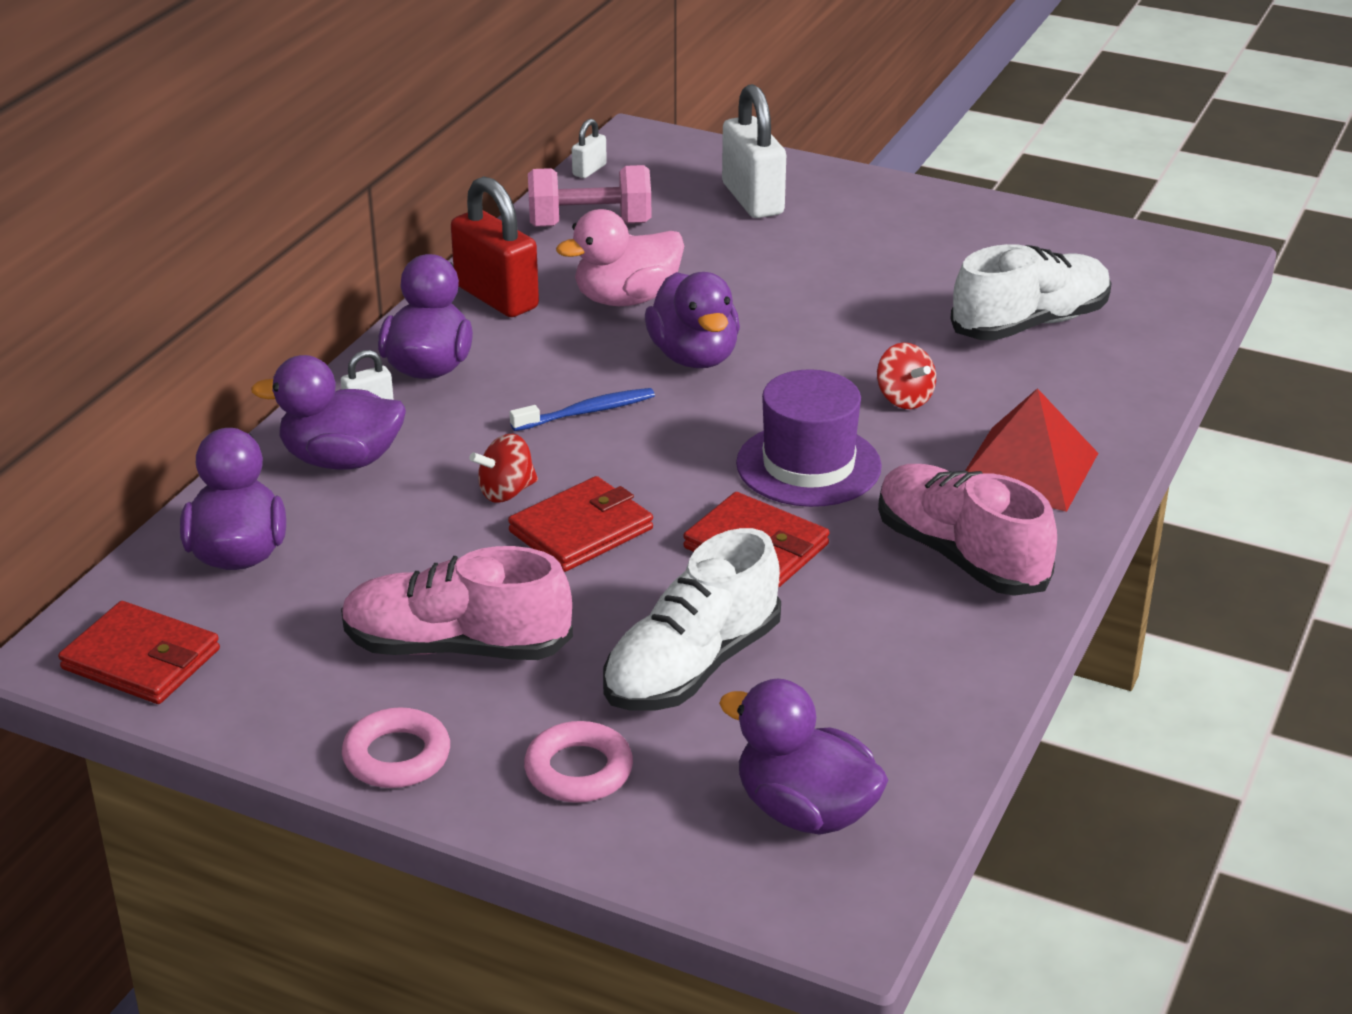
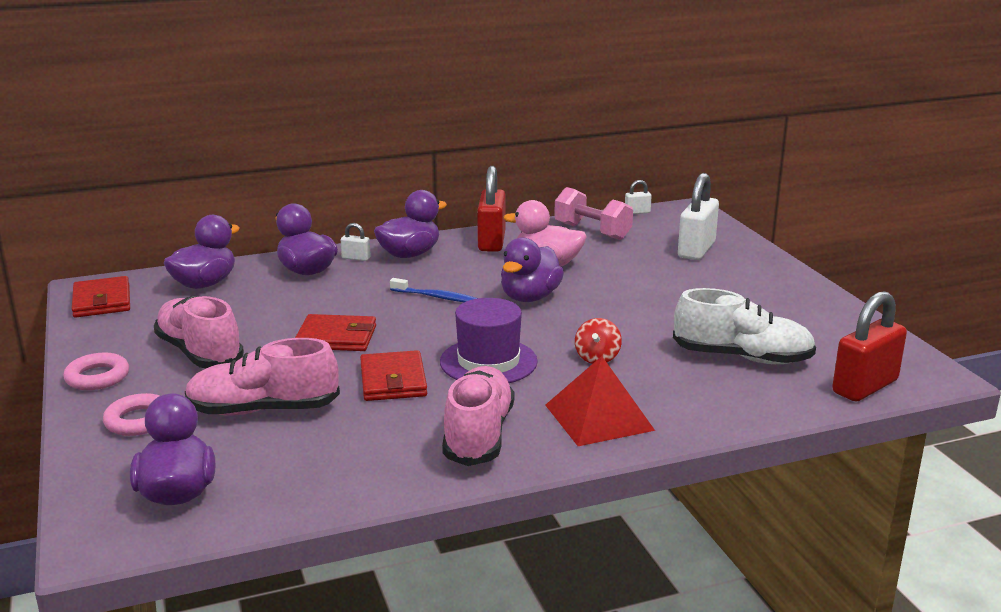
camera: 45 degrees right, 10 degrees down
red spinning top [470,434,538,503] -> none
white shoe [603,528,781,711] -> pink shoe [185,338,340,415]
none -> red padlock [832,291,907,402]

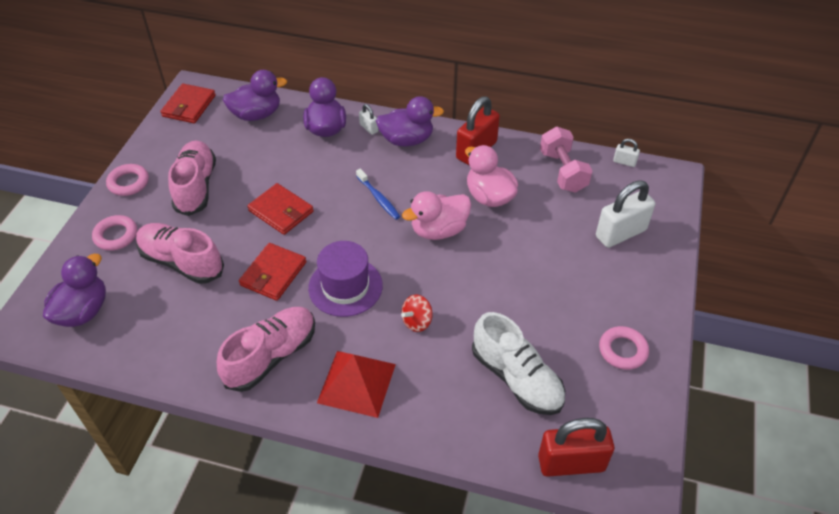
camera: 35 degrees right, 25 degrees up
purple duck [501,237,564,302] -> pink duck [402,191,471,240]
none -> pink ring [599,326,649,370]

